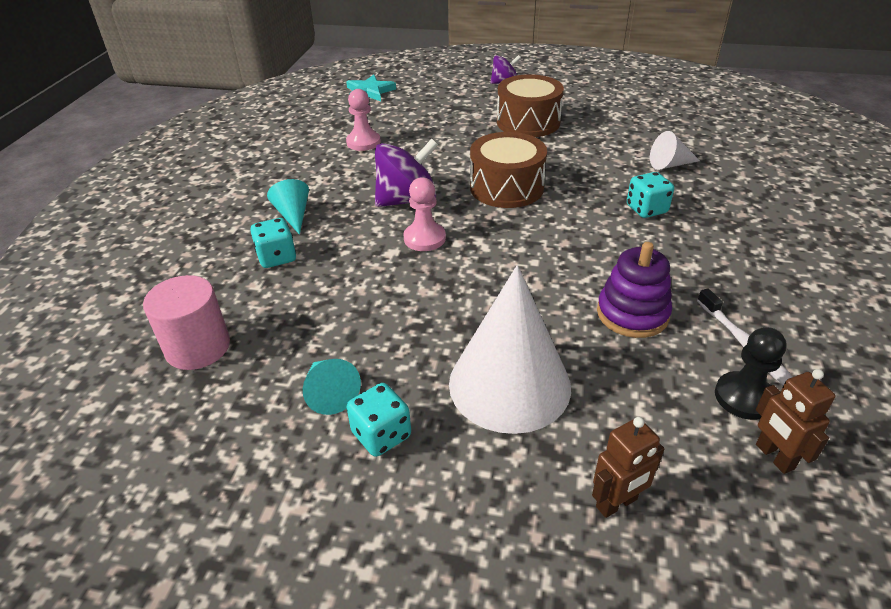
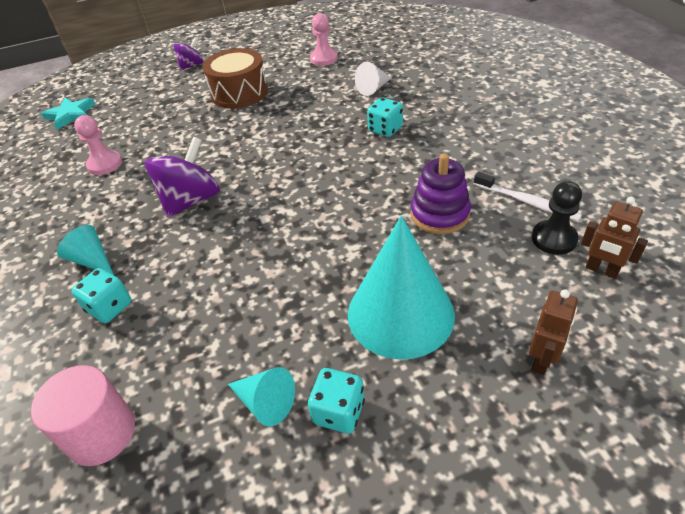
camera: 30 degrees left, 5 degrees up
pink pawn [403,177,446,251] -> pink pawn moved to [310,13,338,66]
white cone [449,265,571,434] -> turquoise cone [348,216,455,360]
brown drum [470,132,547,208] -> none

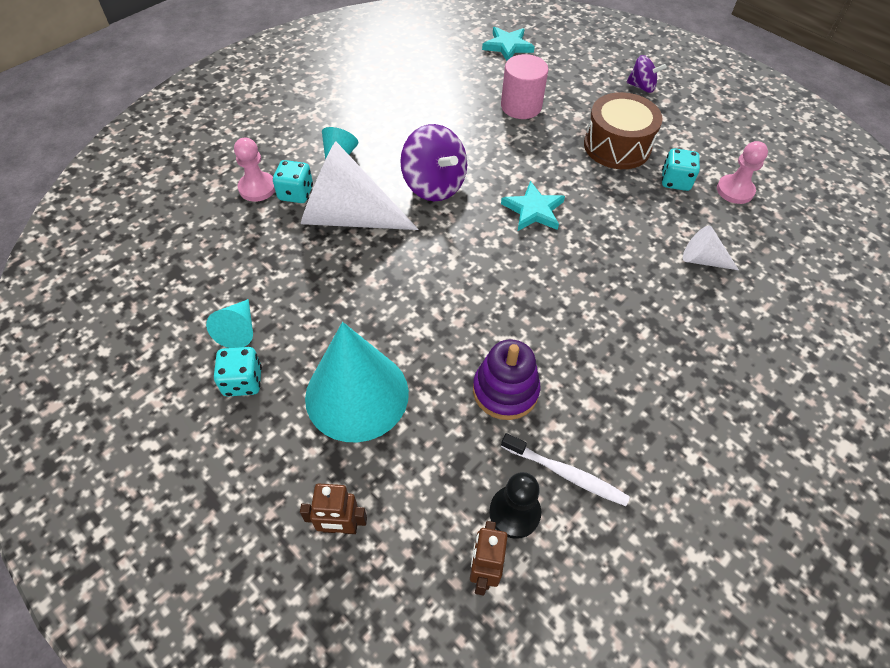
camera: 60 degrees right, 10 degrees up
pink cylinder [31,365,135,466] -> pink cylinder moved to [501,54,548,119]
pink pawn [74,115,122,175] -> pink pawn moved to [234,137,275,202]
purple spinning top [145,137,220,218] -> purple spinning top turned 45 degrees clockwise [400,124,467,201]
turquoise dice [367,97,403,137] -> turquoise dice moved to [662,148,700,191]
white toothbrush [474,172,582,221] -> white toothbrush turned 75 degrees counterclockwise [501,433,630,506]
none -> white cone [301,141,419,230]
none -> turquoise star [501,181,565,231]

